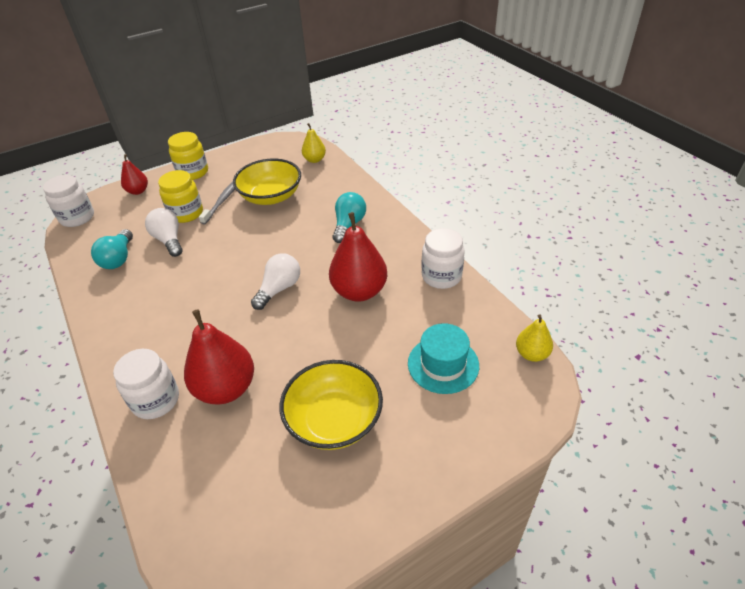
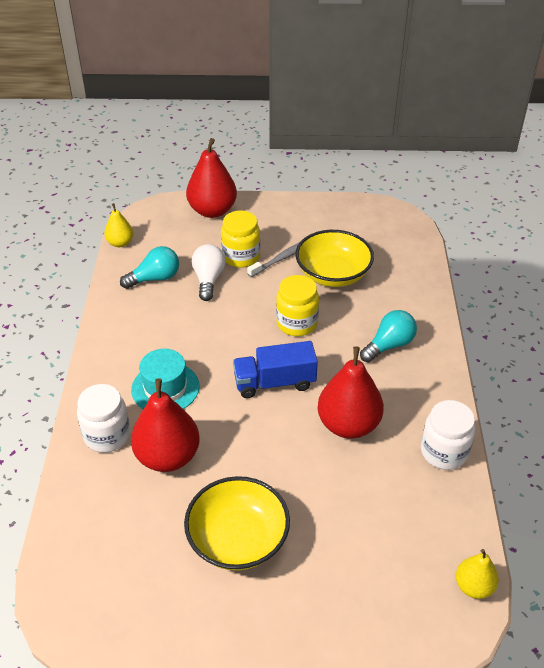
camera: 30 degrees right, 0 degrees up
white jar [43,175,94,227] -> none
turquoise light bulb [91,229,133,269] -> turquoise light bulb turned 150 degrees counterclockwise [120,246,179,289]
red pear [121,154,148,195] -> red pear [186,138,237,218], size x1.82
yellow jar [168,132,208,180] -> yellow jar moved to [276,275,319,336]
white light bulb [251,253,300,310] -> blue truck [233,341,318,398]
yellow pear [302,123,326,163] -> yellow pear moved to [104,203,134,247]
turquoise hat [408,323,479,394] -> turquoise hat moved to [131,349,200,409]

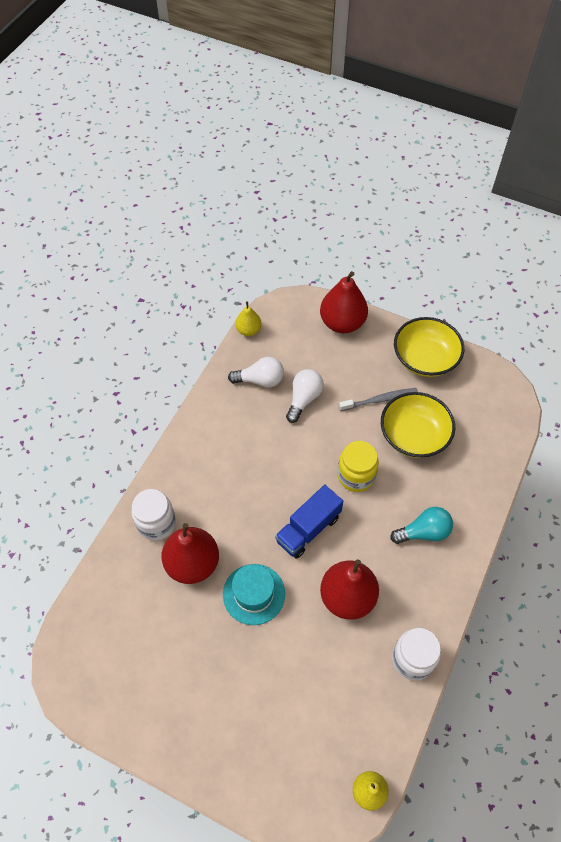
camera: 25 degrees right, 15 degrees up
turquoise light bulb [120,246,179,289] -> white light bulb [228,357,284,388]
turquoise hat [131,349,200,409] -> turquoise hat moved to [223,564,285,625]
yellow bowl [184,476,290,571] -> yellow bowl moved to [394,317,464,377]
yellow jar [221,211,260,268] -> none
blue truck [233,341,318,398] -> blue truck turned 60 degrees counterclockwise [275,485,343,559]

